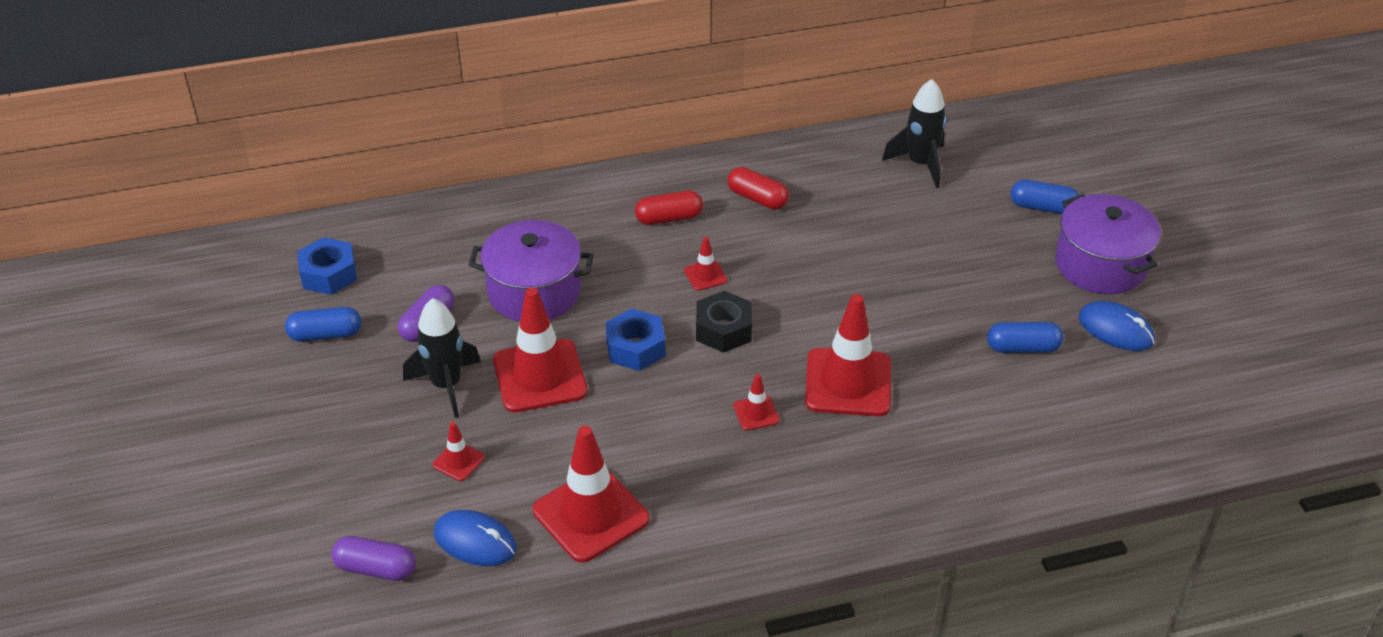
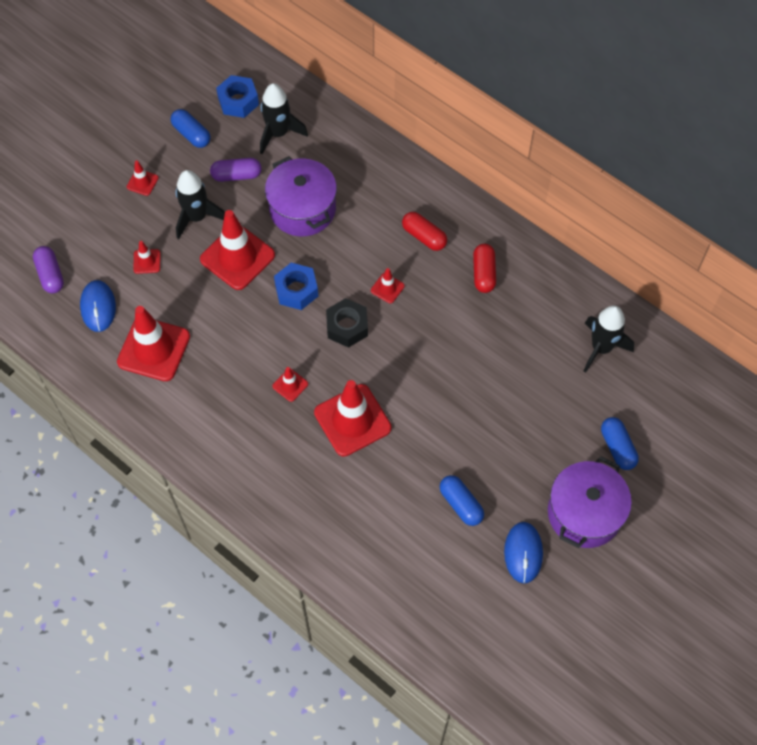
camera: 55 degrees right, 20 degrees up
none -> red traffic cone [127,160,159,196]
none -> black rocket [260,83,308,154]

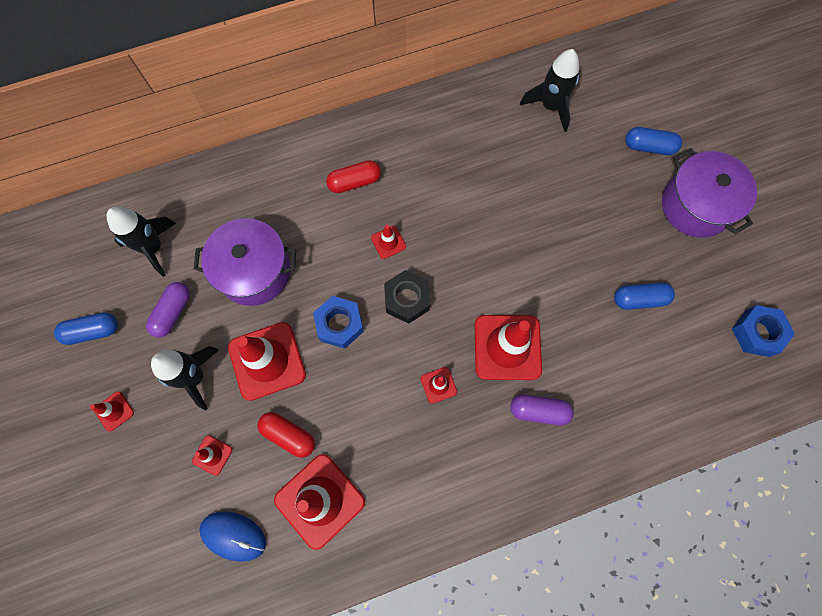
camera: 60 degrees left, 10 degrees up
purple capsule [33,246,64,293] -> purple capsule moved to [510,395,574,425]
blue nut [216,75,259,118] -> blue nut moved to [732,305,795,357]
red capsule [473,244,496,293] -> red capsule moved to [257,412,315,458]
blue mouse [504,522,543,583] -> none

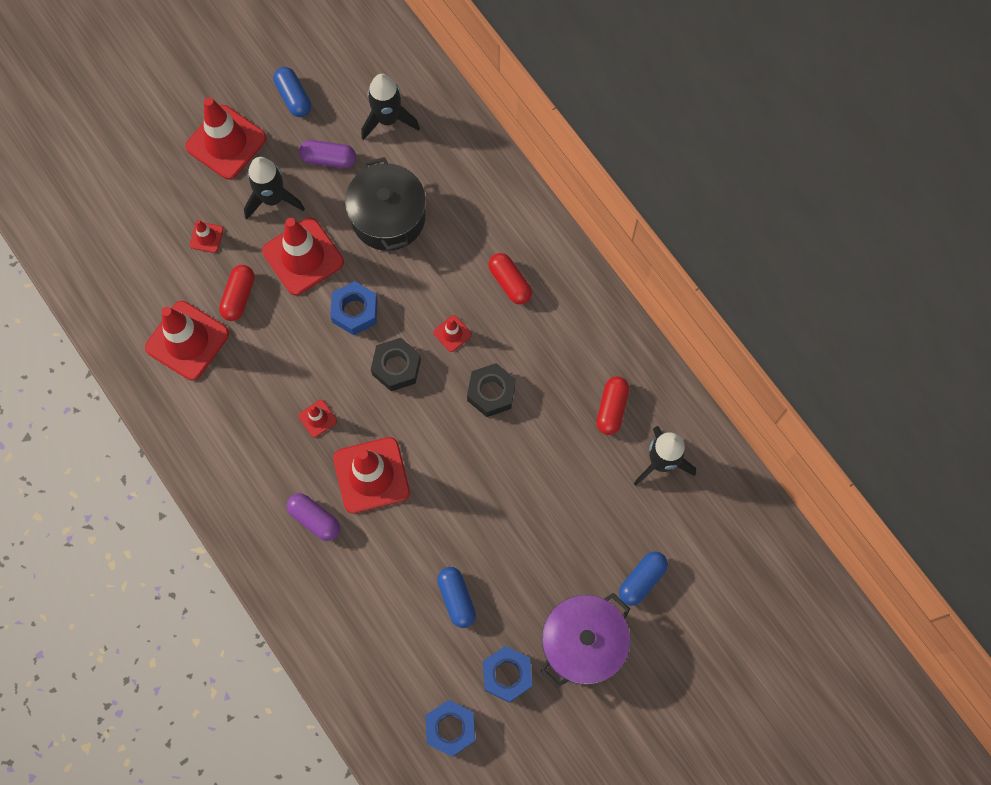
camera: 75 degrees right, 0 degrees up
red traffic cone [90,391,134,432] -> red traffic cone [185,97,267,180], size x2.19
purple pot [193,218,296,306] -> black pot [345,157,426,251]
blue mouse [199,511,266,562] -> none
purple capsule [510,395,574,425] -> purple capsule turned 45 degrees counterclockwise [287,493,340,541]
blue capsule [625,127,682,155] -> blue capsule turned 45 degrees clockwise [619,552,668,606]
none -> black nut [467,363,516,417]
none -> blue nut [483,646,532,703]
none -> red capsule [597,376,629,435]

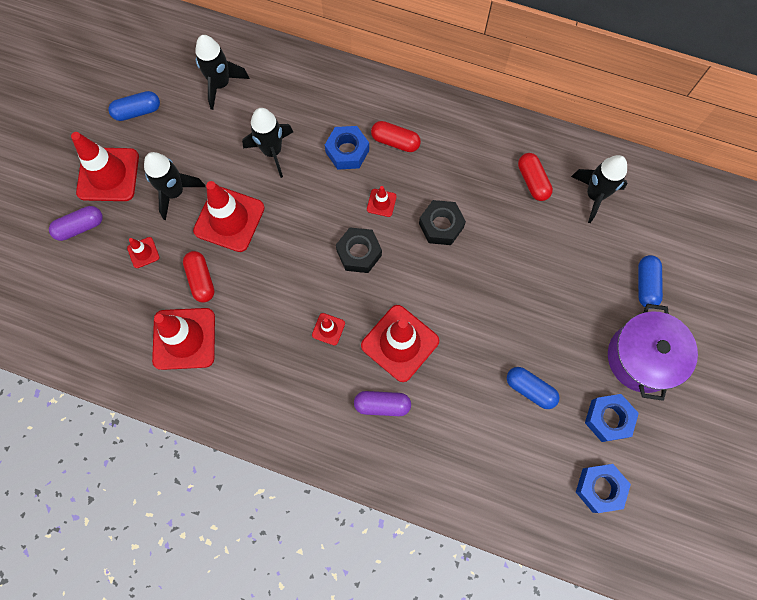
camera: 35 degrees left, 0 degrees up
blue capsule [273,67,311,117] -> blue capsule turned 45 degrees counterclockwise [108,91,160,121]
purple capsule [299,140,356,168] -> purple capsule moved to [49,206,103,241]
blue nut [330,281,378,335] -> blue nut moved to [325,126,369,170]
black pot [345,157,426,251] -> black rocket [242,108,293,178]

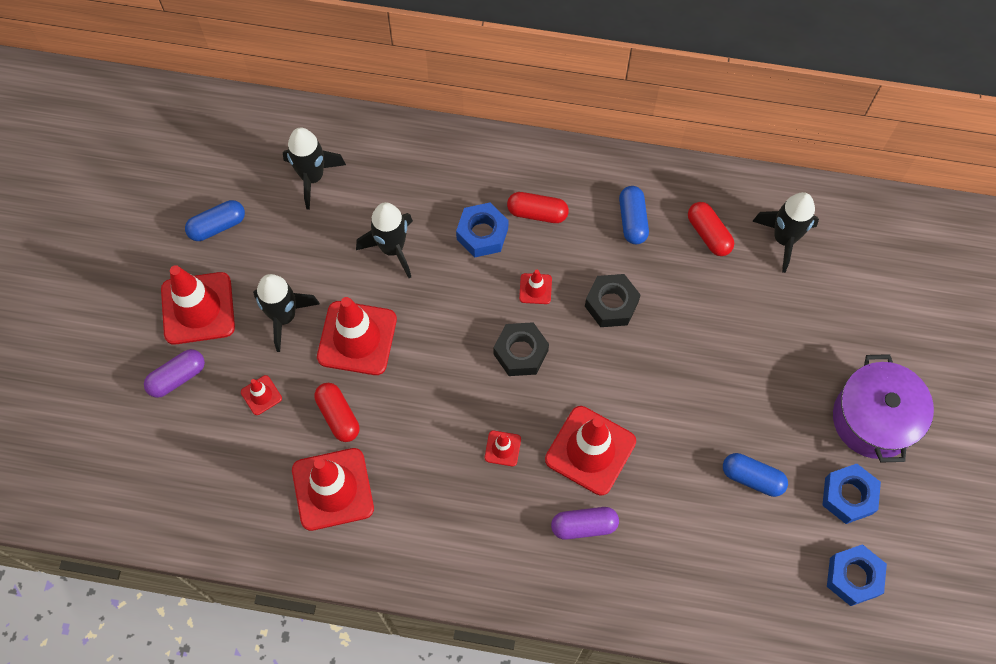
camera: 10 degrees left, 5 degrees down
blue capsule [638,255,663,309] -> blue capsule moved to [619,186,649,244]

